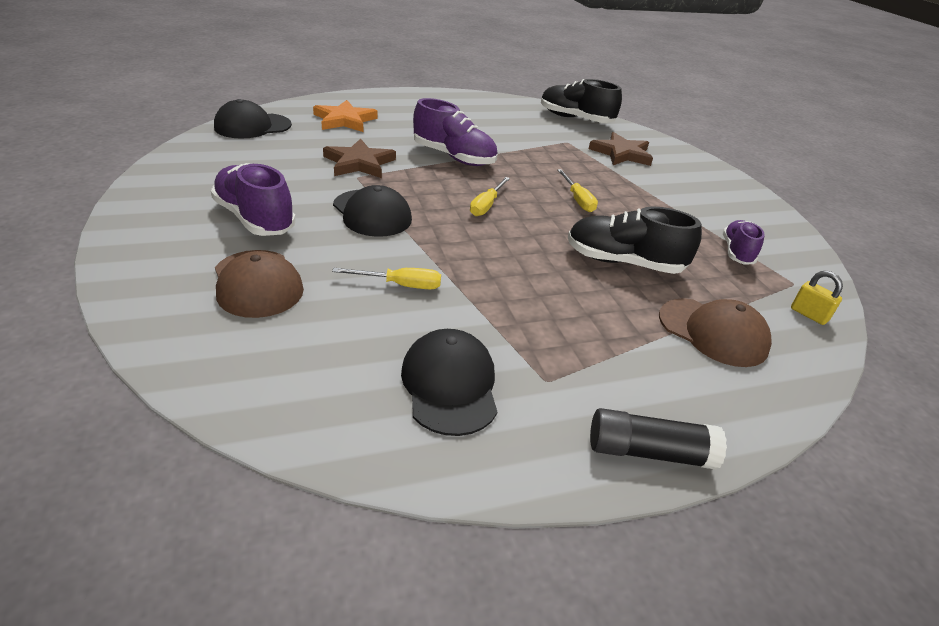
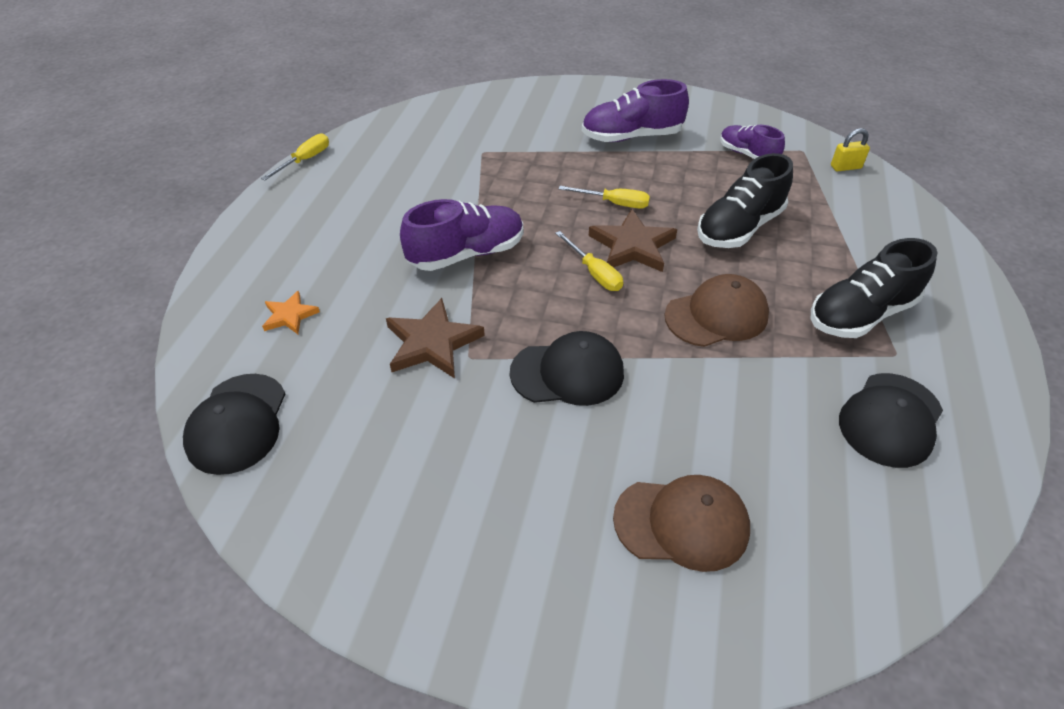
camera: 55 degrees left, 10 degrees up
purple shoe [211,163,296,236] -> purple shoe moved to [582,79,689,142]
orange star [313,100,378,132] -> orange star [262,291,320,334], size x0.58
yellow screwdriver [332,268,441,289] -> yellow screwdriver moved to [261,134,329,181]
black cap [401,329,497,436] -> black cap turned 75 degrees counterclockwise [839,373,943,468]
black shoe [541,79,622,123] -> black shoe moved to [811,238,938,338]
brown star [589,132,653,166] -> brown star moved to [589,209,677,272]
black glue stick [590,408,727,470] -> none
brown cap [659,298,772,367] -> brown cap moved to [664,274,769,347]

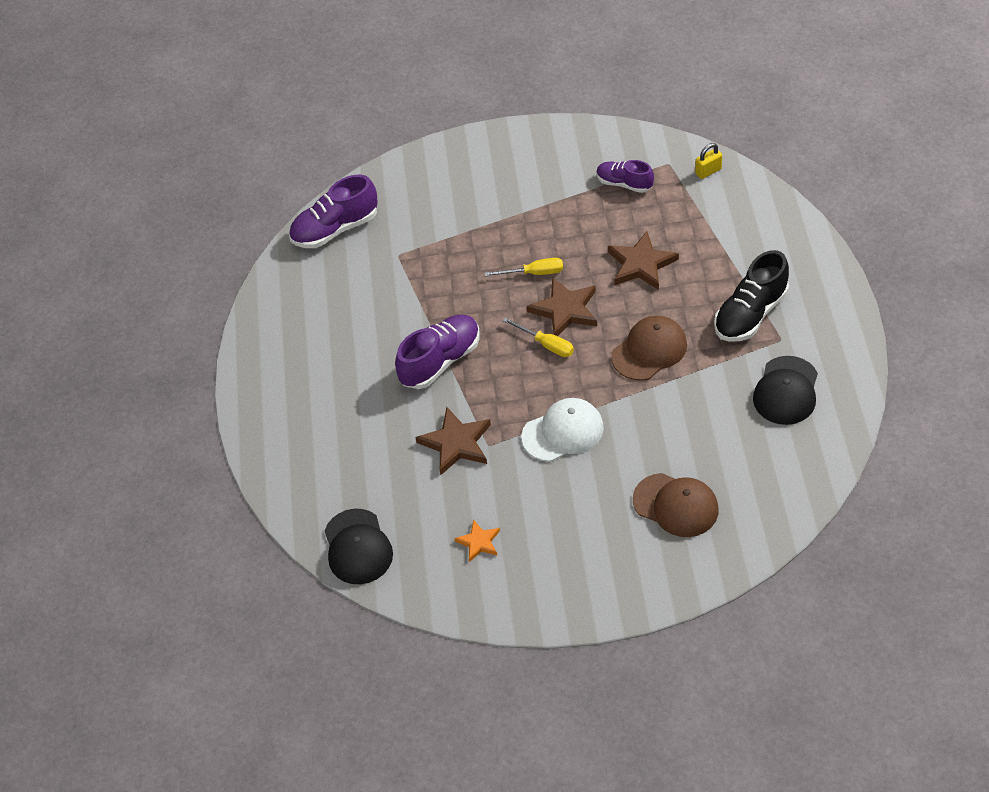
camera: 15 degrees left, 5 degrees up
yellow screwdriver [261,134,329,181] -> none
orange star [262,291,320,334] -> orange star moved to [454,519,500,562]
black cap [510,331,624,406] -> white cap [521,398,604,462]
purple shoe [582,79,689,142] -> purple shoe moved to [289,175,378,248]
brown cap [613,475,750,572] -> brown cap turned 45 degrees clockwise [633,473,719,537]
black shoe [697,153,793,248] -> brown star [608,231,679,290]

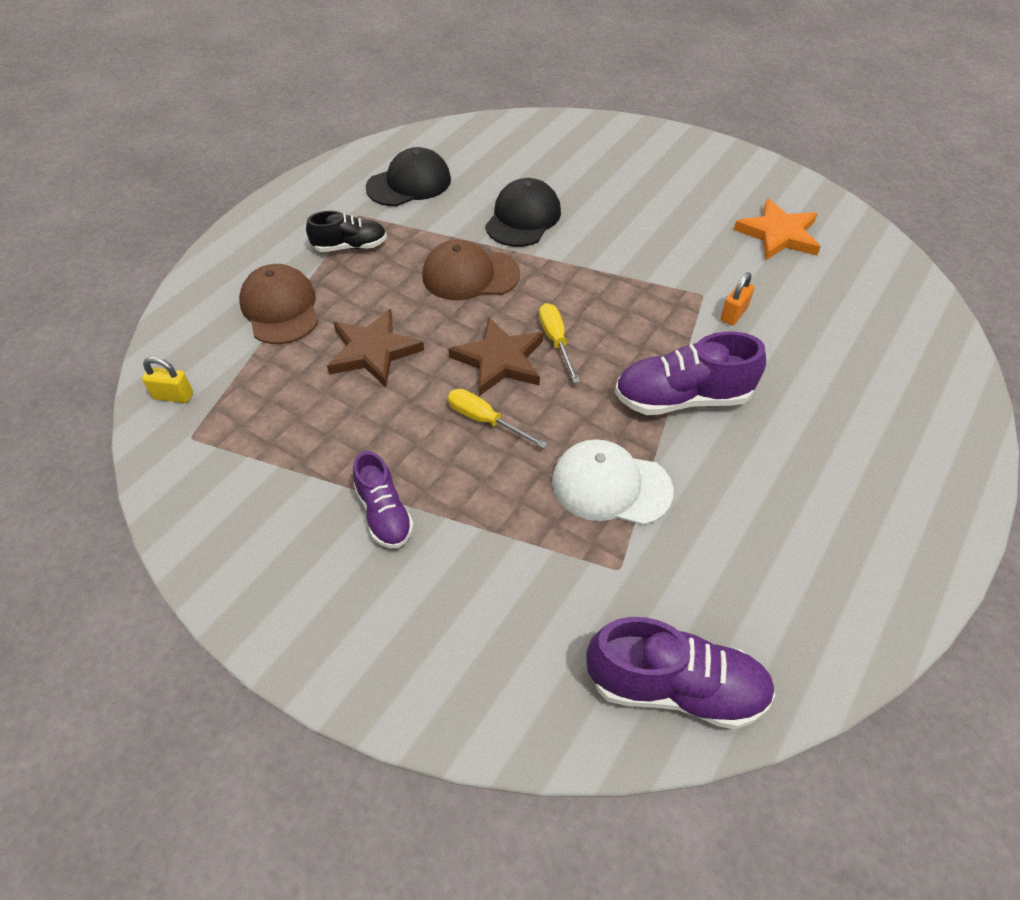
camera: 145 degrees left, 0 degrees up
black cap [324,509,393,584] -> black cap moved to [485,178,561,247]
brown star [415,407,491,475] -> orange padlock [721,272,755,325]
orange star [454,519,500,562] -> orange star [734,199,821,261], size x1.73
white cap [521,398,604,462] -> white cap moved to [552,439,673,525]
purple shoe [596,160,654,193] -> purple shoe moved to [353,451,414,548]
brown cap [633,473,719,537] -> brown cap moved to [239,264,319,344]
black shoe [714,250,789,342] -> black shoe [306,211,387,252], size x0.63

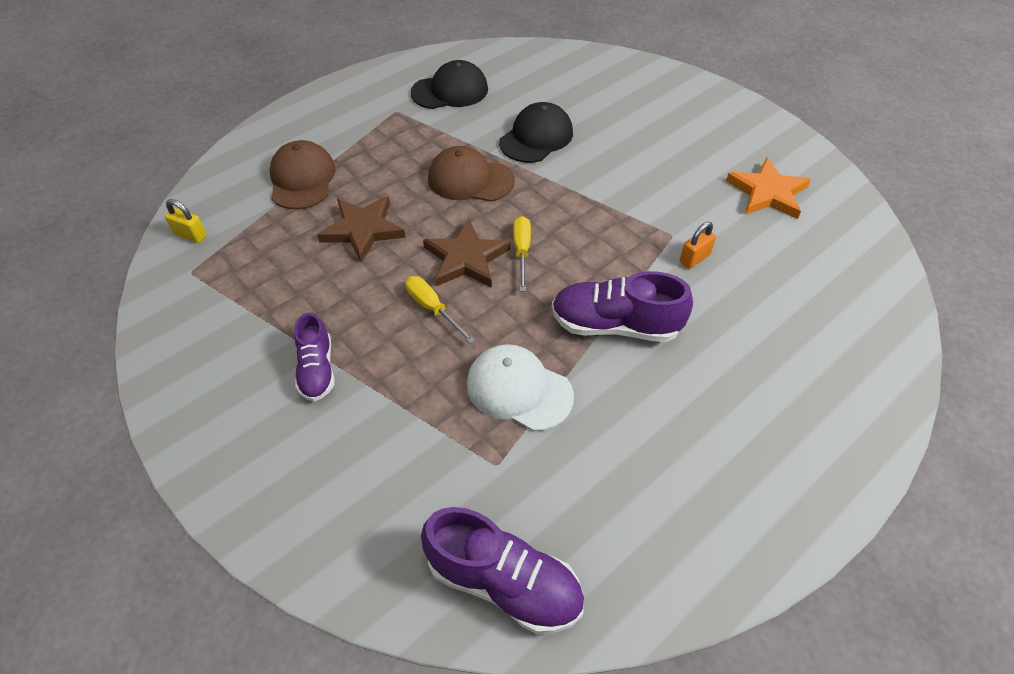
camera: 15 degrees right, 0 degrees up
black shoe [306,211,387,252] -> none

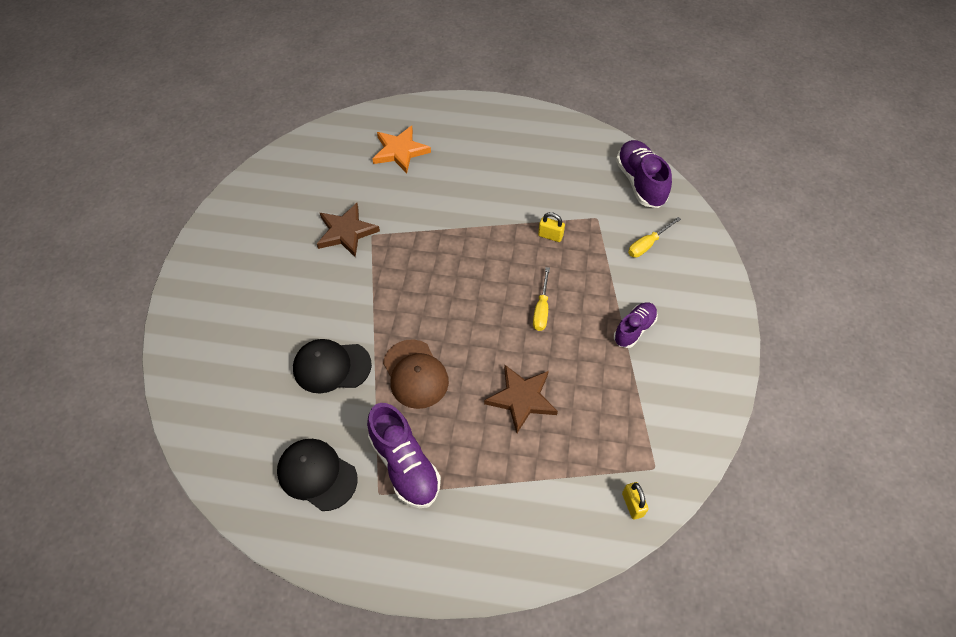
camera: 130 degrees left, 5 degrees up
brown cap [270,140,336,209] -> none
brown star [423,219,511,288] -> brown star moved to [317,203,380,257]
white cap [467,344,574,431] -> yellow padlock [538,212,565,242]
yellow screwdriver [513,216,531,292] -> yellow screwdriver moved to [628,217,681,257]
purple shoe [552,271,693,342] -> purple shoe moved to [367,403,441,508]
orange padlock [680,222,716,269] -> none
orange star [726,158,811,219] -> orange star moved to [372,126,431,173]

